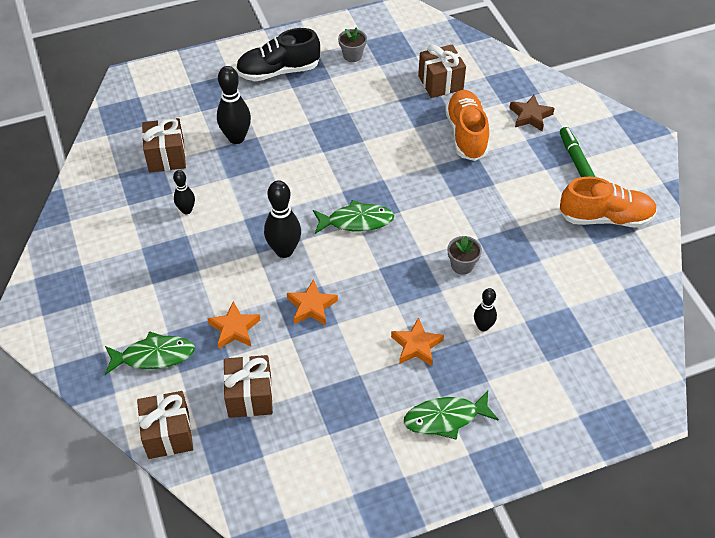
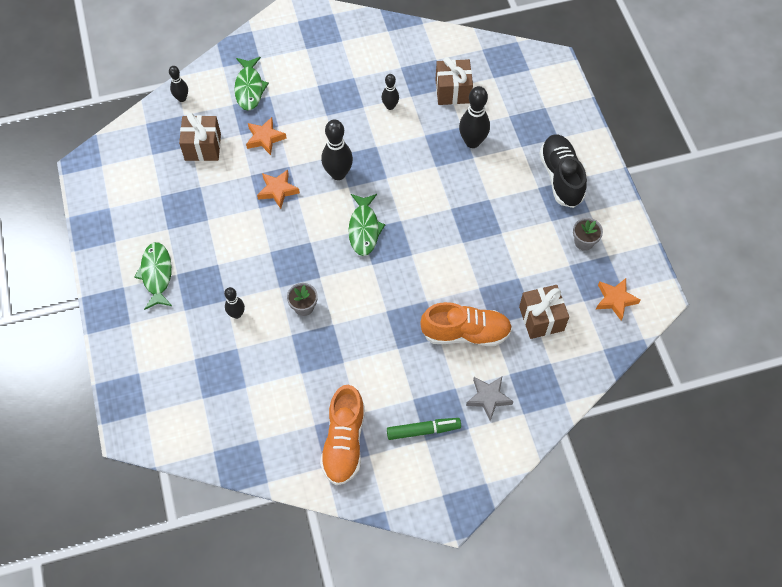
camera: 95 degrees right, 10 degrees up
brown gift [137,391,193,459] -> black bowling pin [169,66,188,102]
orange star [391,317,444,366] -> orange star moved to [596,278,641,321]
brown star [509,95,555,131] -> grey star [466,377,513,421]

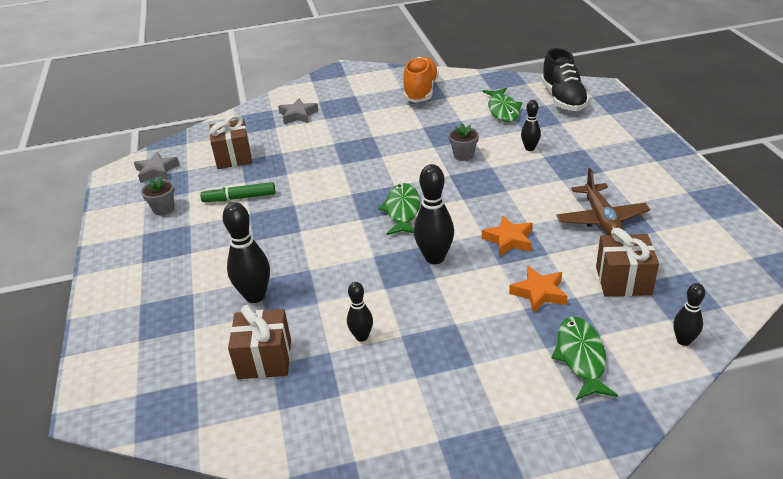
camera: 175 degrees left, 25 degrees down
green fish [134,242,172,310] -> green fish moved to [483,88,523,122]
green marker [387,418,461,440] -> green marker moved to [200,182,275,202]
orange shoe [420,302,512,346] -> none
black shoe [539,134,587,208] -> black shoe moved to [541,48,590,111]
orange star [596,278,641,321] -> grey star [134,152,180,183]
none -> brown plane [556,168,650,235]

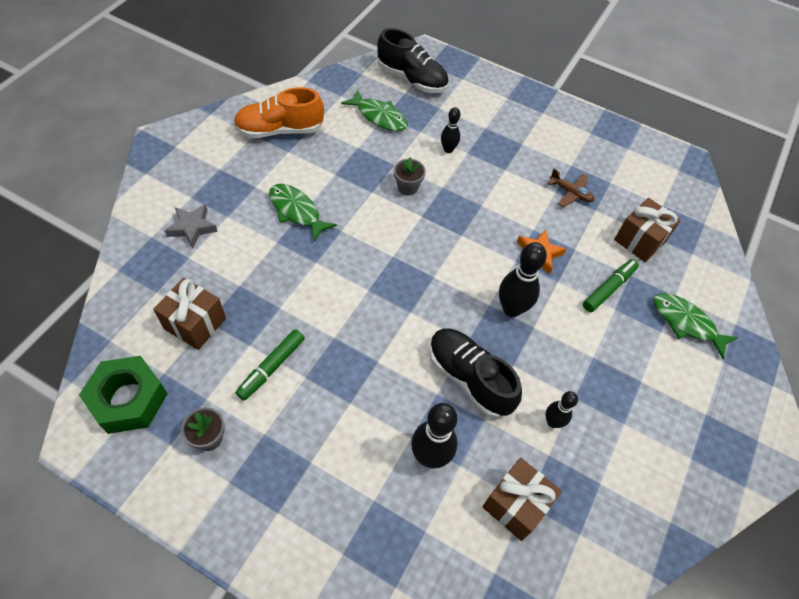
camera: 55 degrees left, 20 degrees up
grey star [134,152,180,183] -> green nut [79,356,168,434]
green fish [378,183,420,235] -> green fish moved to [269,184,337,242]
orange shoe [403,57,439,103] -> orange shoe turned 60 degrees counterclockwise [233,87,324,138]
orange star [509,266,568,313] -> green marker [583,259,639,312]
brown plane [556,168,650,235] -> brown plane [547,169,595,207], size x0.63
black bowling pin [673,283,705,346] -> none
none -> black shoe [429,328,522,418]

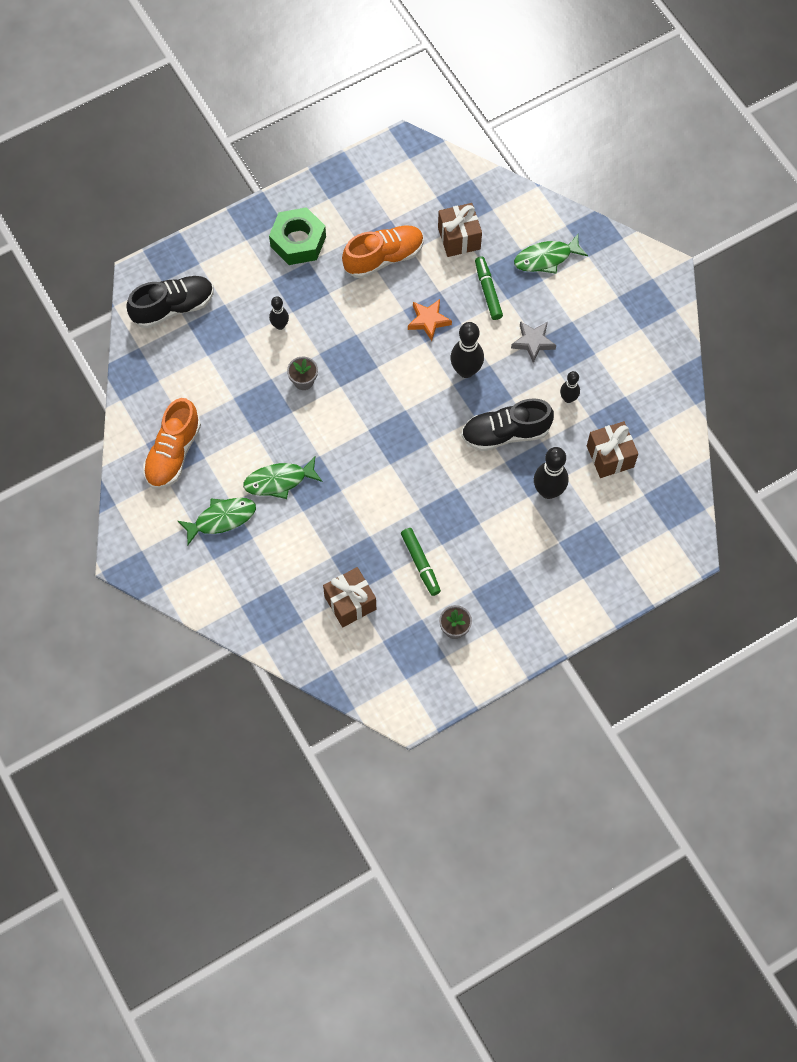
camera: 55 degrees left, 10 degrees up
green nut [79,356,168,434] -> green nut moved to [269,207,326,265]
grey star [165,204,218,248] -> grey star moved to [511,321,556,363]
green fish [341,90,408,131] -> green fish moved to [178,498,256,546]
brown plane [547,169,595,207] -> orange shoe [342,225,424,278]

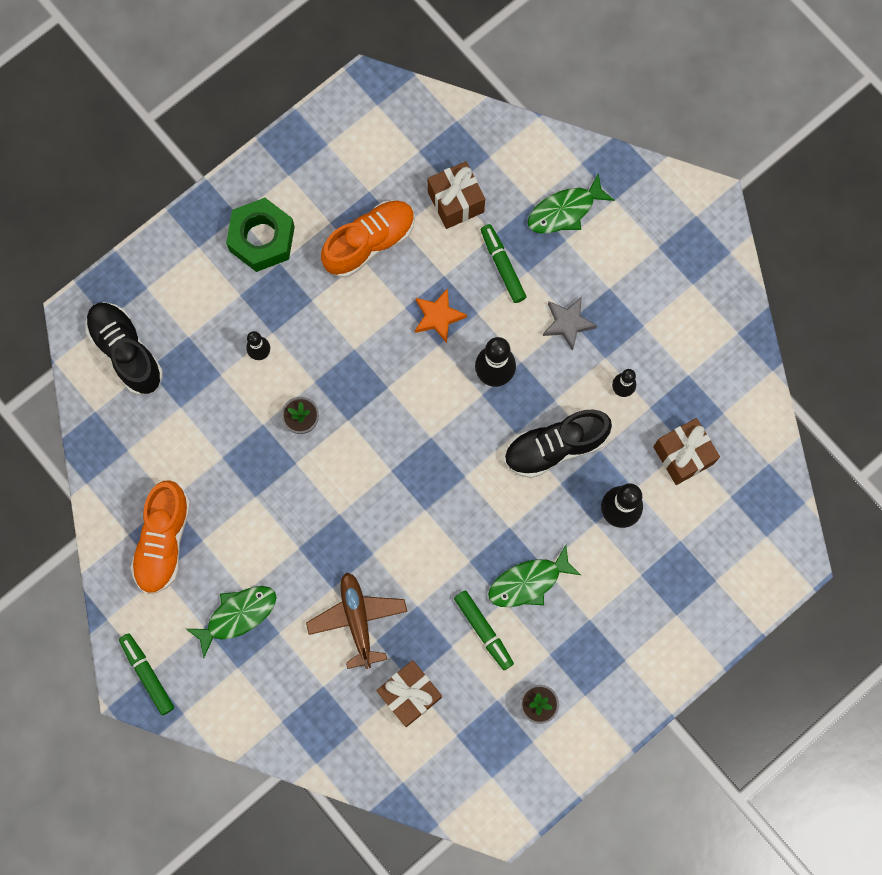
camera: 10 degrees left, 10 degrees up
black shoe [126,276,214,328] -> black shoe turned 90 degrees counterclockwise [86,302,163,395]
green fish [243,457,322,499] -> green fish moved to [488,545,581,607]
none -> green marker [119,633,174,715]
none -> brown plane [306,572,407,669]

